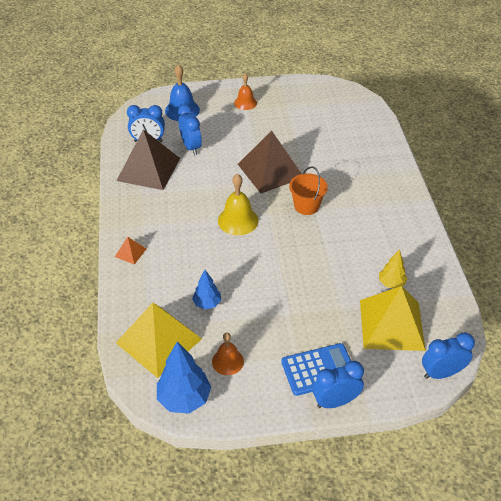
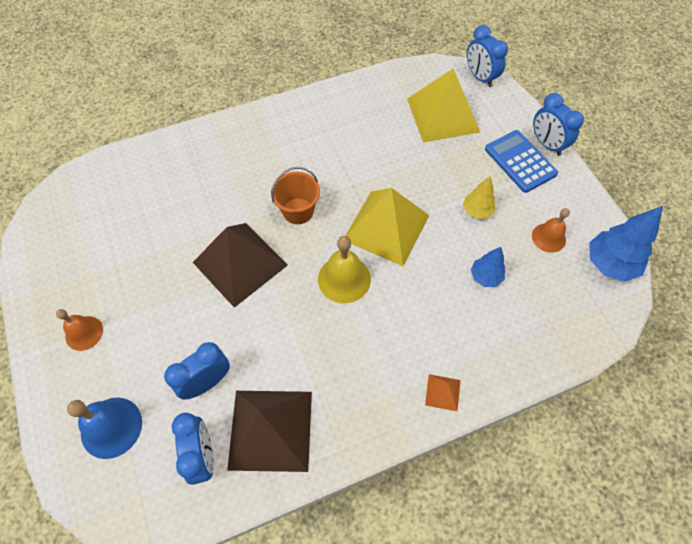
camera: 105 degrees left, 15 degrees up
yellow pyramid [116,302,202,378] -> yellow pyramid moved to [345,188,430,266]
yellow tree [379,249,407,289] -> yellow tree moved to [463,176,495,219]

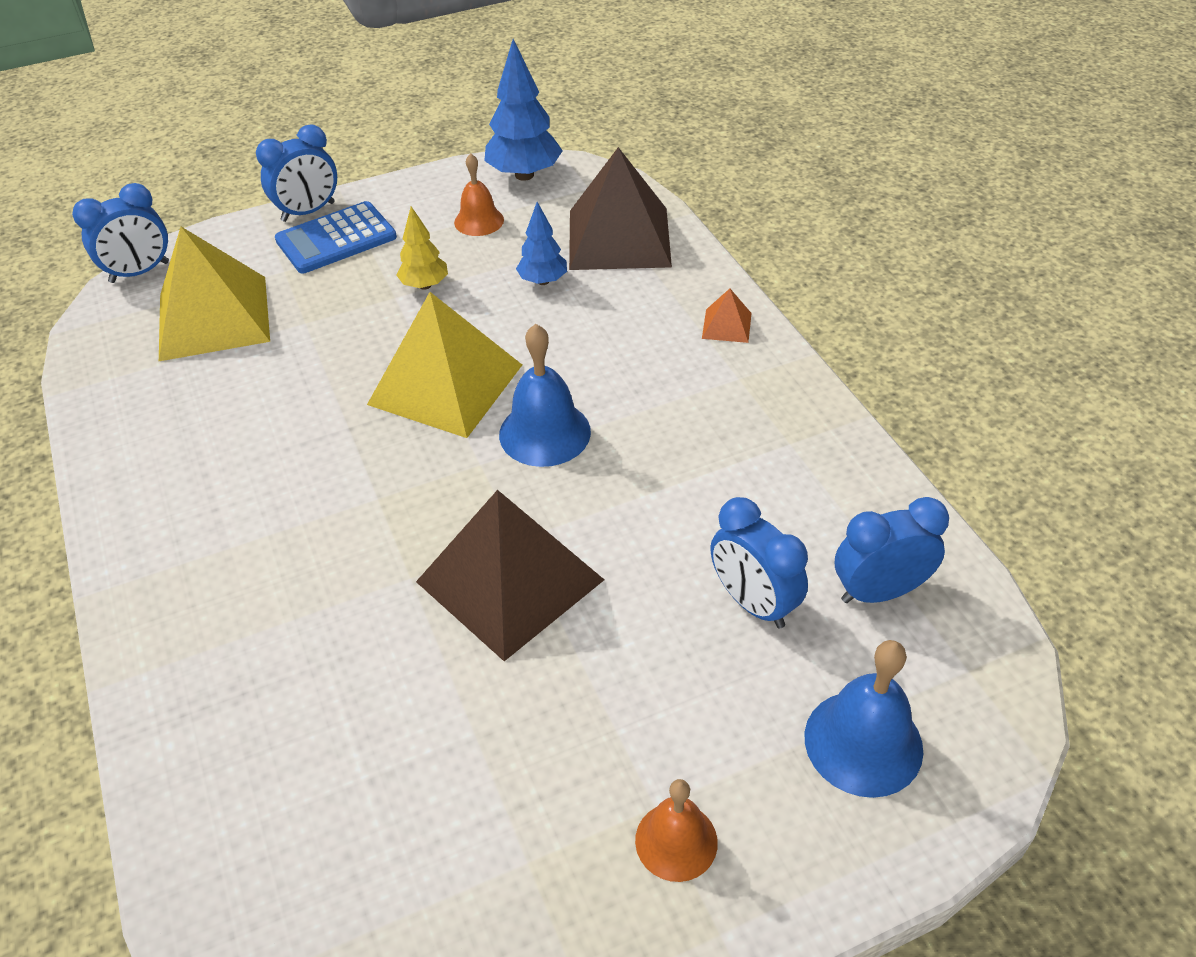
camera: 90 degrees left, 15 degrees down
brown pyramid [227,391,312,472] -> brown pyramid moved to [569,147,672,270]
orange bucket [271,167,320,224] -> none
yellow bell [318,236,371,303] -> blue bell [499,324,591,467]

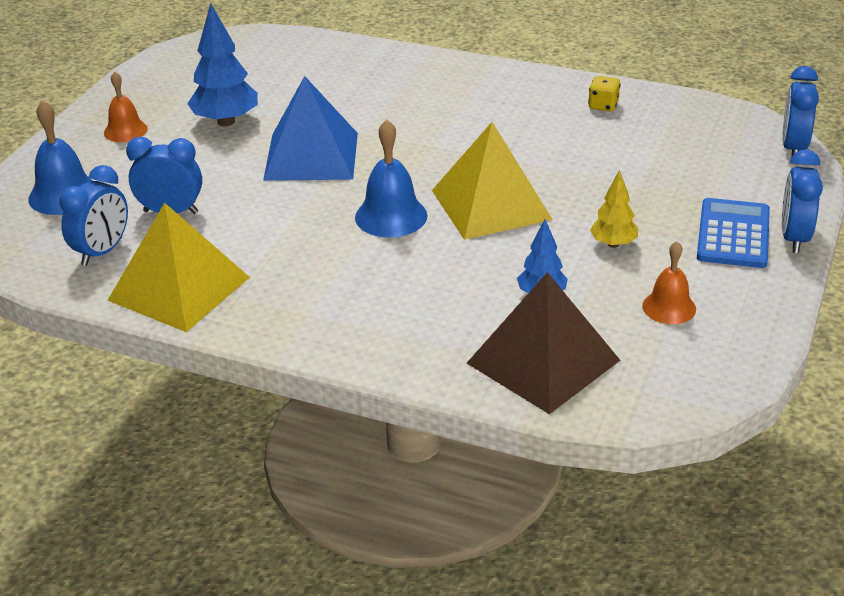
camera: 135 degrees right, 10 degrees down
yellow pyramid [159,227,270,361] -> yellow pyramid moved to [108,203,250,332]
brown pyramid [416,490,604,661] -> blue pyramid [263,76,358,181]
blue tree [484,39,563,181] -> blue tree moved to [187,3,258,126]
orange pyramid [702,289,752,343] -> none
none -> yellow dice [588,76,621,112]

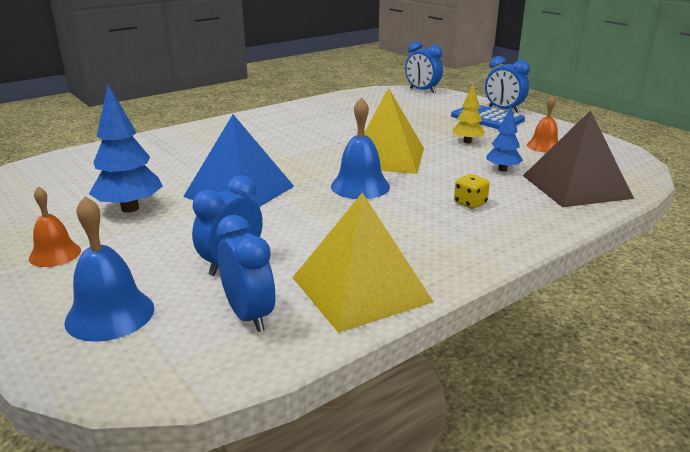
camera: 60 degrees left, 10 degrees down
yellow dice [588,76,621,112] -> yellow dice moved to [454,174,490,209]

